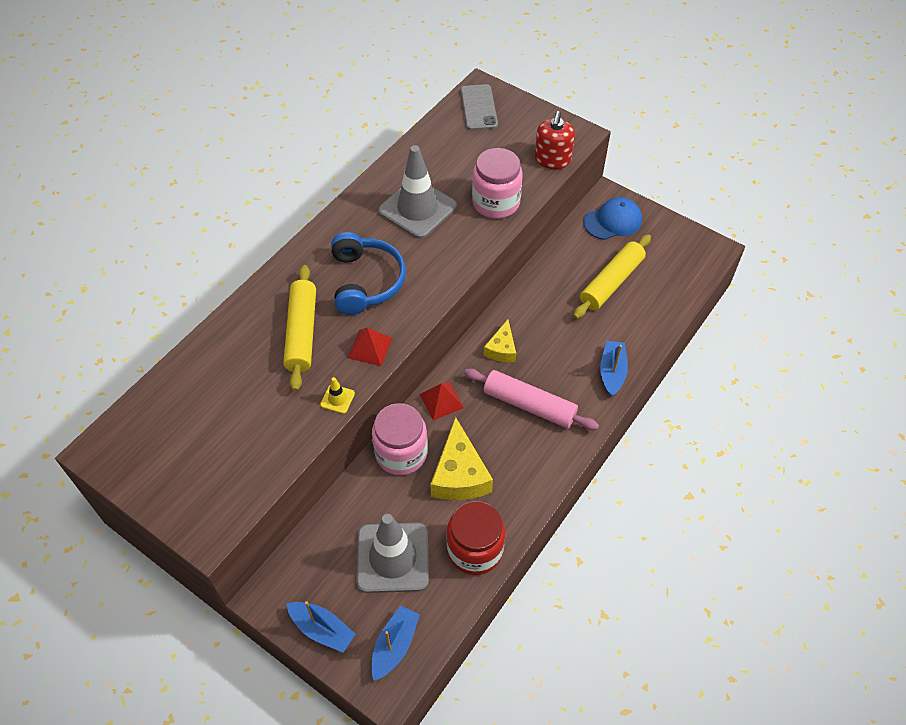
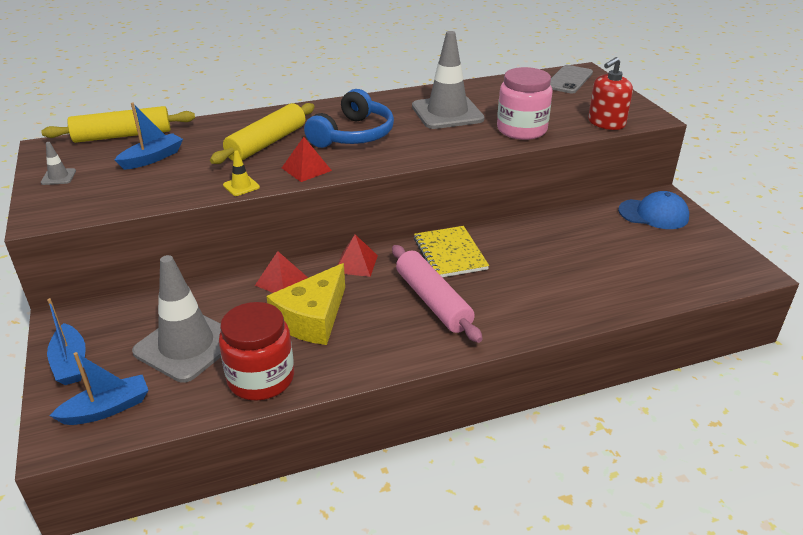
camera: 35 degrees right, 20 degrees down
pink jar [372,403,428,475] -> red pyramid [255,251,308,293]
yellow cheese [484,320,516,362] -> yellow notebook [414,226,489,277]
yellow rolling pin [573,234,651,319] -> yellow rolling pin moved to [41,106,195,143]
blue boat [600,341,628,397] -> blue boat moved to [115,102,183,170]
none -> grey traffic cone [41,142,76,185]

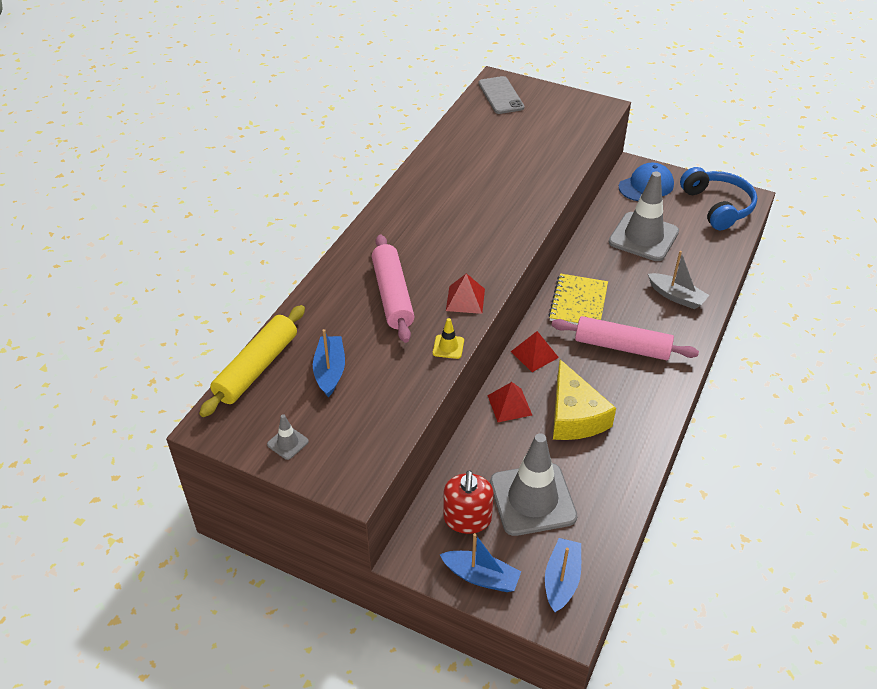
camera: 45 degrees left, 10 degrees up
yellow rolling pin [210,103,315,164] -> pink rolling pin [372,235,415,343]
red jar [219,302,294,401] -> none
blue headphones [304,89,394,148] -> blue headphones moved to [680,167,757,230]
grey traffic cone [412,31,484,129] -> grey traffic cone moved to [609,172,679,261]
yellow notebook [414,226,489,277] -> yellow notebook turned 75 degrees clockwise [548,274,608,325]
pink jar [497,67,553,140] -> none
red soap dispenser [588,57,633,130] -> red soap dispenser moved to [443,470,494,534]
none -> grey boat [648,251,709,309]

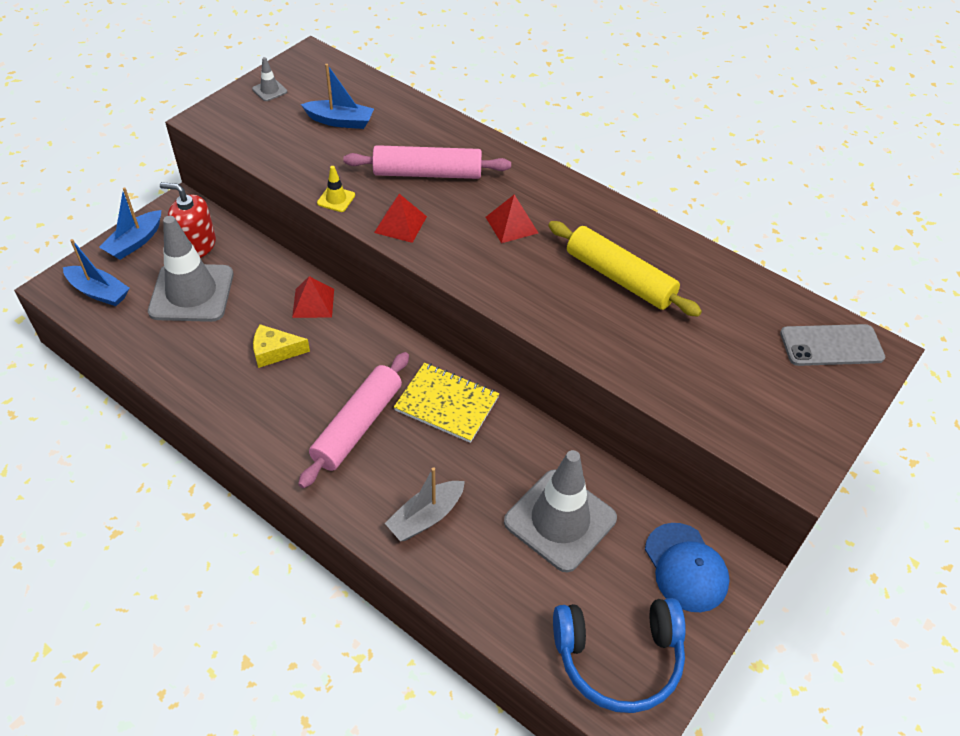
camera: 100 degrees right, 5 degrees up
yellow rolling pin [199,305,305,417] -> yellow rolling pin moved to [548,221,702,317]
red pyramid [511,331,559,372] -> red pyramid moved to [486,195,538,243]
yellow cheese [553,359,616,440] -> yellow cheese [253,324,310,368], size x0.59

